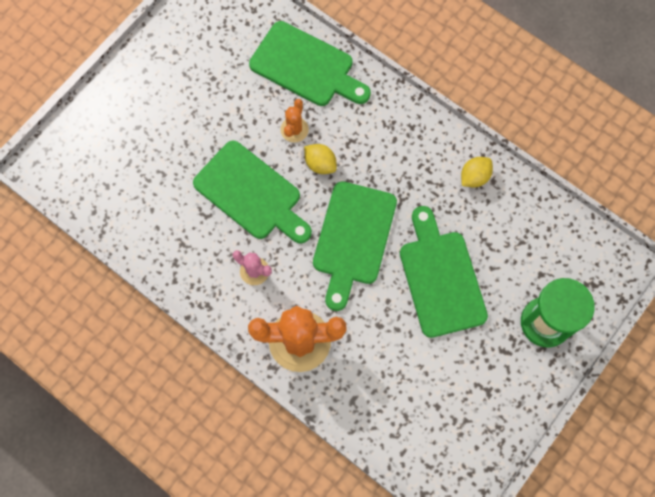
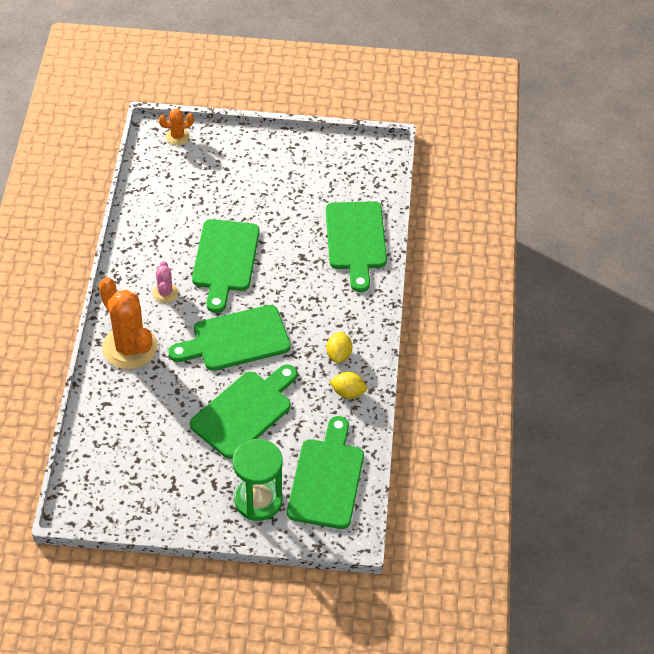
camera: 55 degrees right, 20 degrees down
orange cactus [281,99,309,143] -> orange cactus moved to [159,109,194,145]
yellow lemon [304,144,337,174] -> yellow lemon moved to [326,332,352,363]
none -> green cutting board [287,416,364,529]

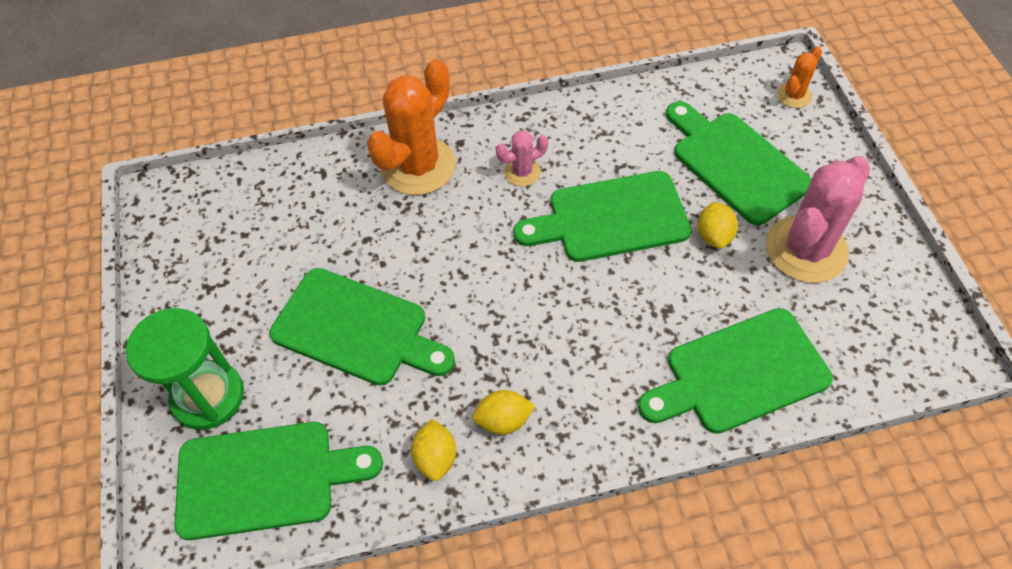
camera: 75 degrees right, 5 degrees up
orange cactus [159,109,194,145] -> orange cactus turned 75 degrees clockwise [777,46,822,108]
green cutting board [168,305,291,371] -> green cutting board moved to [666,101,812,225]
none -> yellow lemon [698,202,738,249]
none -> pink cactus [766,156,870,283]

